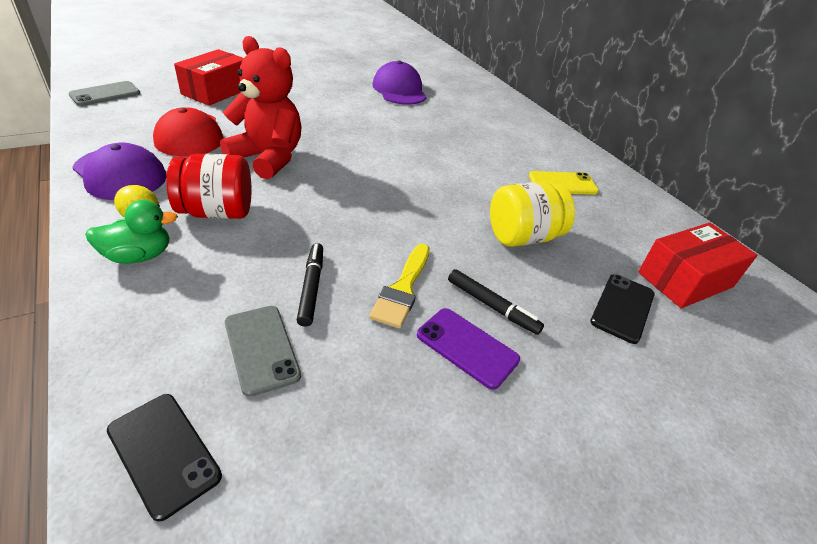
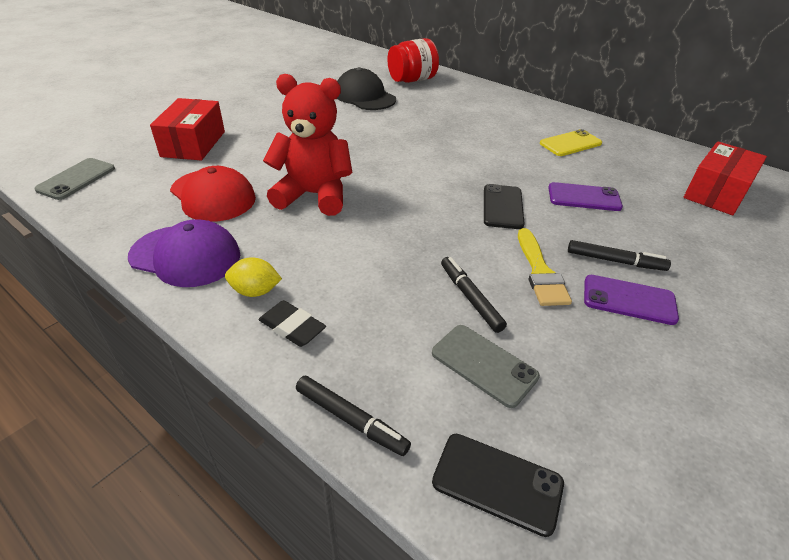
camera: 20 degrees left, 0 degrees up
green duck [85,200,178,264] -> black eraser [259,300,326,347]
red jar [166,154,251,219] -> red jar moved to [387,38,439,83]
purple cap [372,61,426,105] -> black cap [337,67,396,110]
yellow jar [490,182,575,247] -> purple phone [548,182,623,211]
black phone [590,274,654,344] -> black phone moved to [484,184,525,229]
none -> black marker [296,376,411,456]

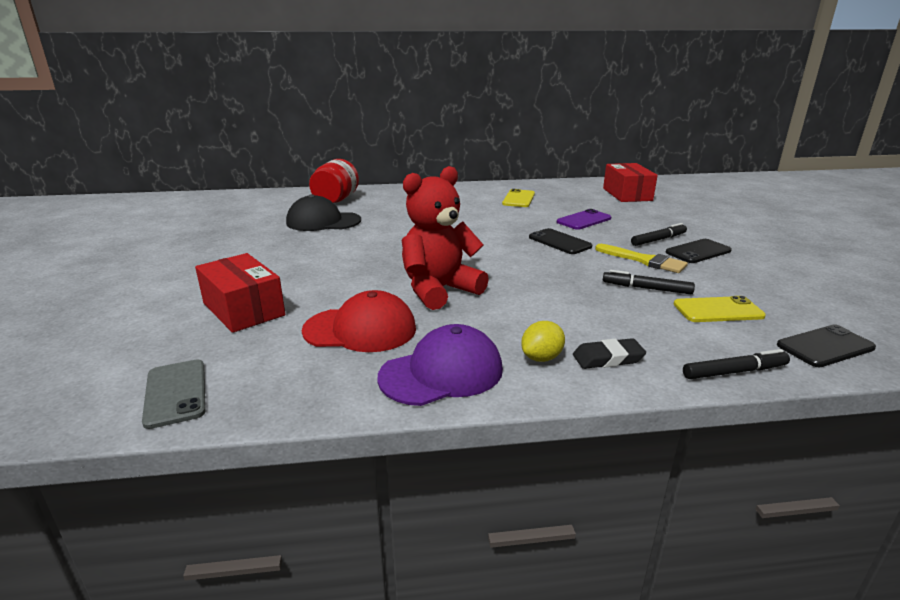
camera: 45 degrees left, 15 degrees down
grey phone [432,325,540,408] -> yellow phone [674,296,766,322]
purple phone [584,275,679,325] -> black phone [665,239,732,263]

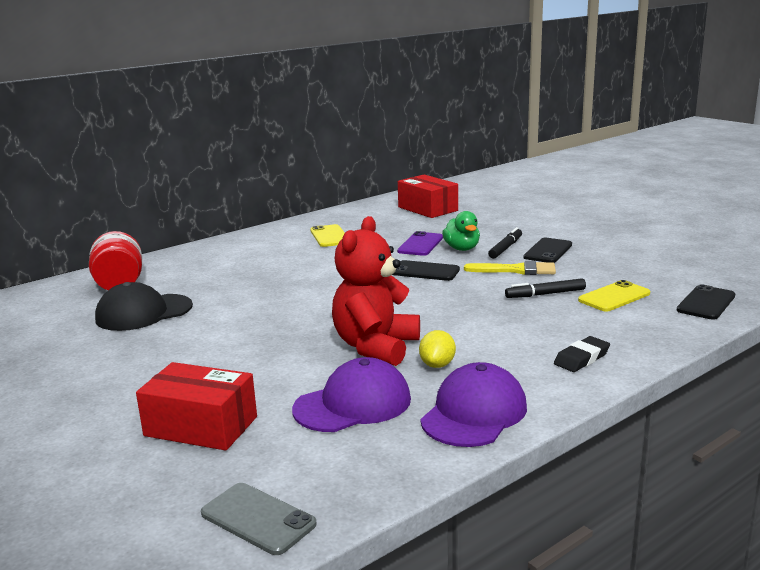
camera: 30 degrees left, 5 degrees down
red cap [302,290,416,352] -> purple cap [292,357,411,432]
yellow lemon [521,321,565,362] -> yellow lemon moved to [419,330,456,368]
black marker [683,349,790,379] -> none
none -> green duck [442,211,480,251]

